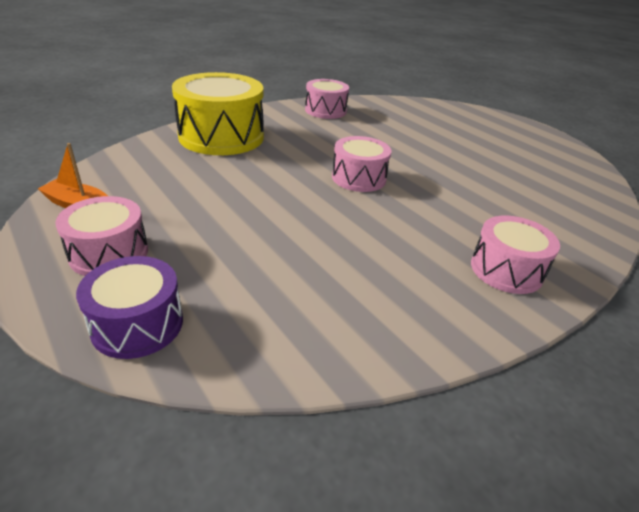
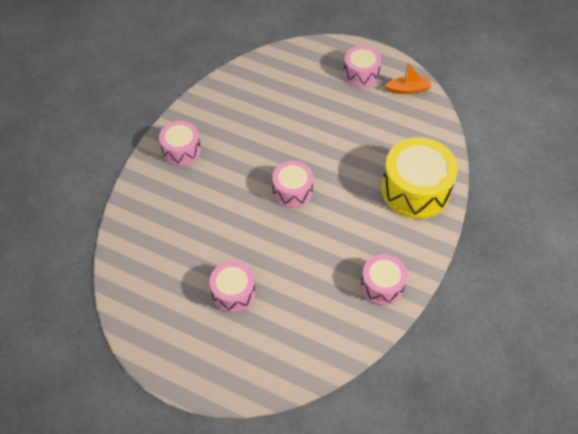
camera: 155 degrees right, 20 degrees up
purple drum [76,256,183,359] -> none
none -> pink drum [209,261,255,313]

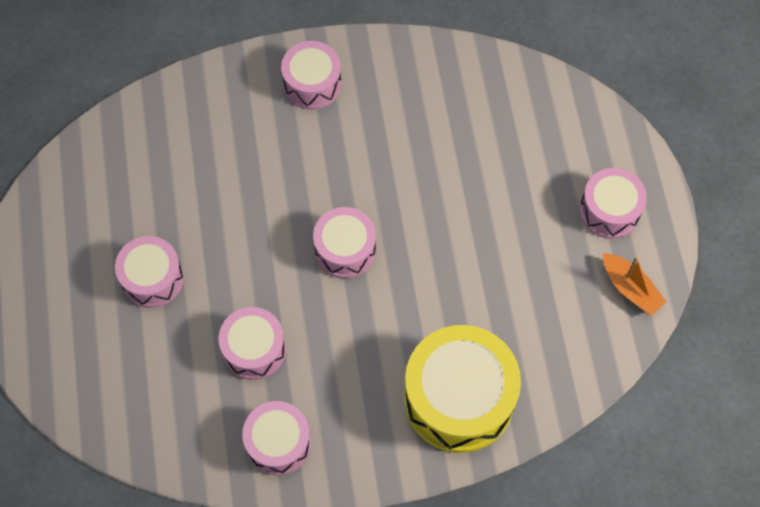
camera: 55 degrees right, 10 degrees up
none -> pink drum [218,307,286,380]

